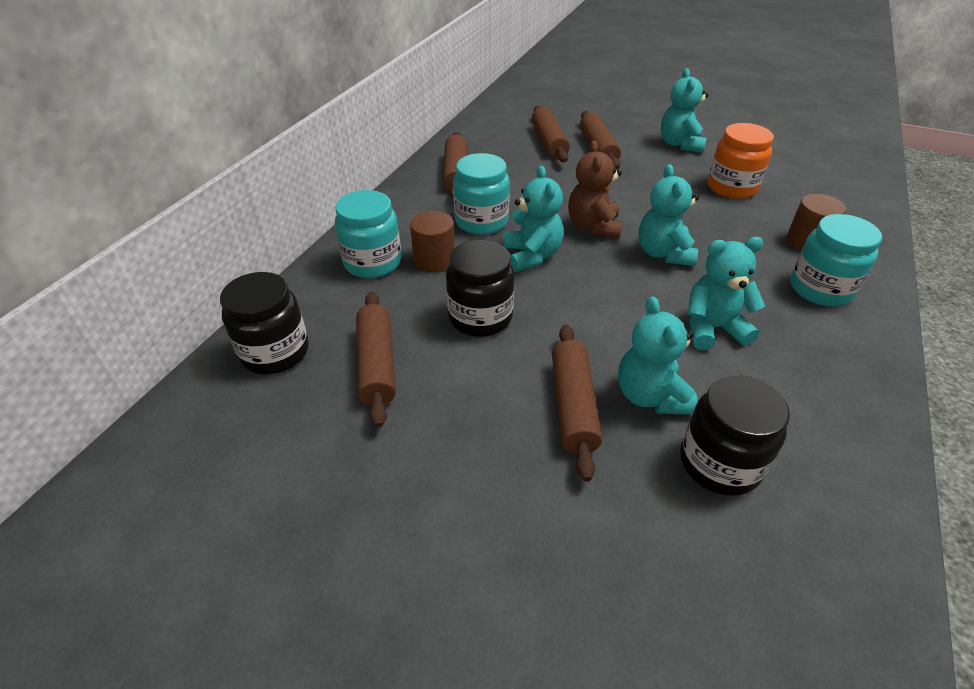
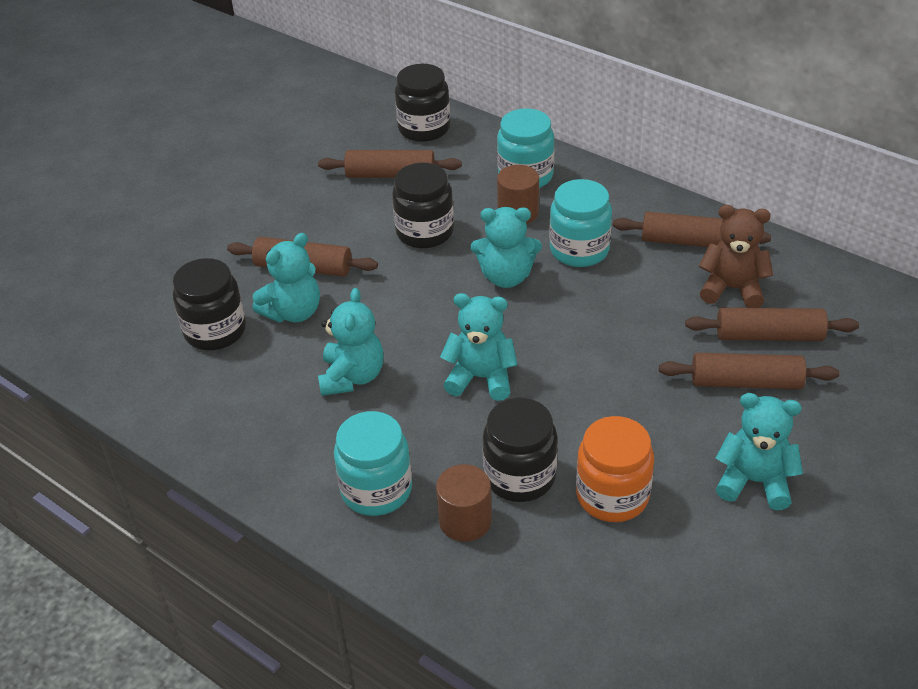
camera: 105 degrees right, 0 degrees up
brown teddy bear [568,141,623,239] -> brown teddy bear moved to [699,205,773,308]
turquoise teddy bear [618,296,697,415] -> turquoise teddy bear turned 135 degrees clockwise [253,233,320,322]
none -> black jar [483,398,557,502]

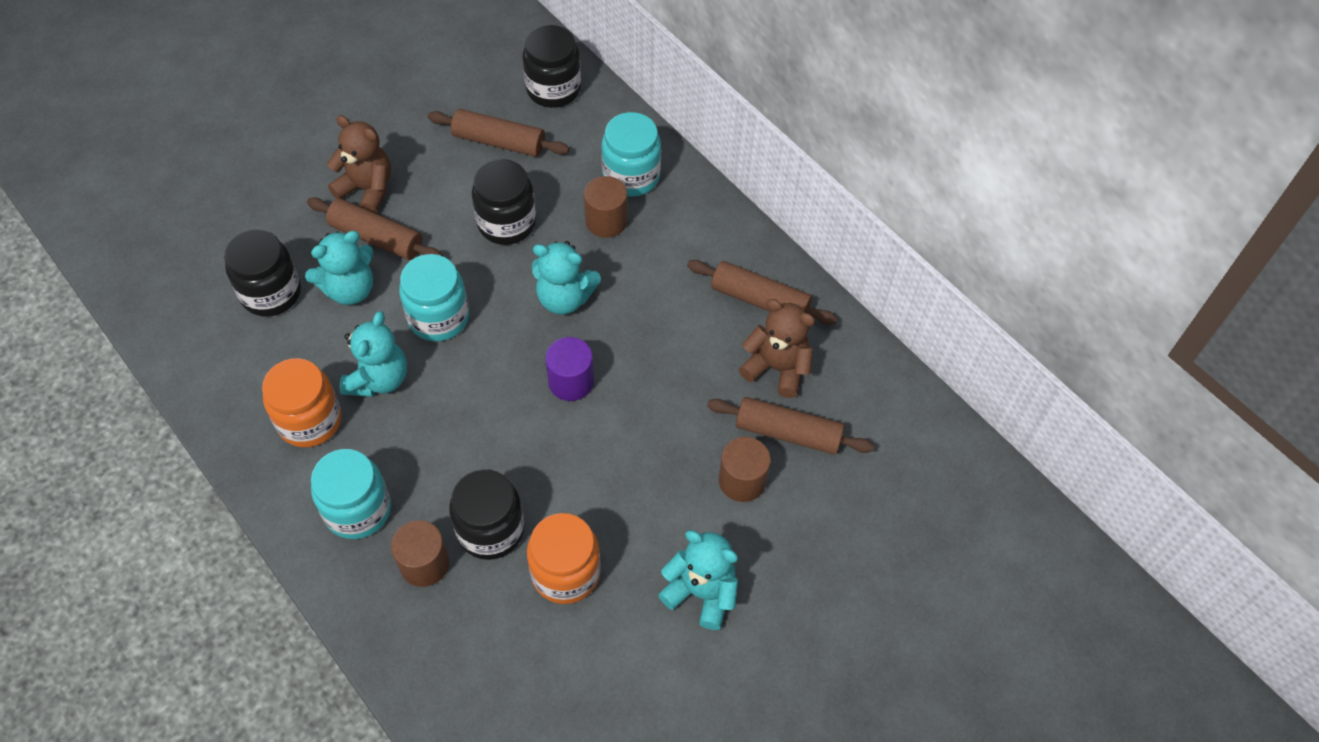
camera: 10 degrees right, 15 degrees up
turquoise teddy bear [440,293,518,401] -> none
turquoise jar [549,179,612,267] -> turquoise jar moved to [399,254,469,341]
brown rolling pin [659,353,839,389] -> brown cylinder [719,437,771,502]
none -> orange jar [262,358,342,447]
none -> brown teddy bear [327,115,391,213]
none -> purple cylinder [545,337,594,401]

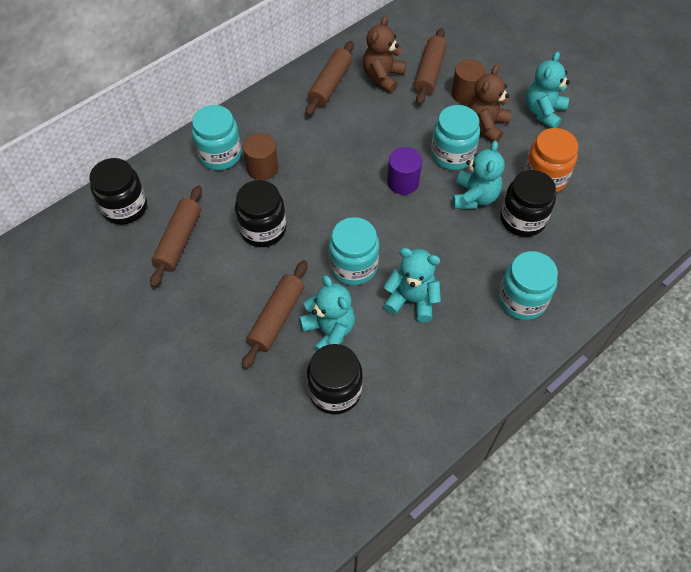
camera: 90 degrees left, 0 degrees up
orange jar [262,358,342,447] -> none
brown teddy bear [327,115,391,213] -> brown teddy bear moved to [468,65,512,142]
brown cylinder [391,520,449,587] -> none
turquoise teddy bear [532,241,601,315] -> turquoise teddy bear moved to [453,141,505,209]
none -> turquoise jar [431,105,480,170]

